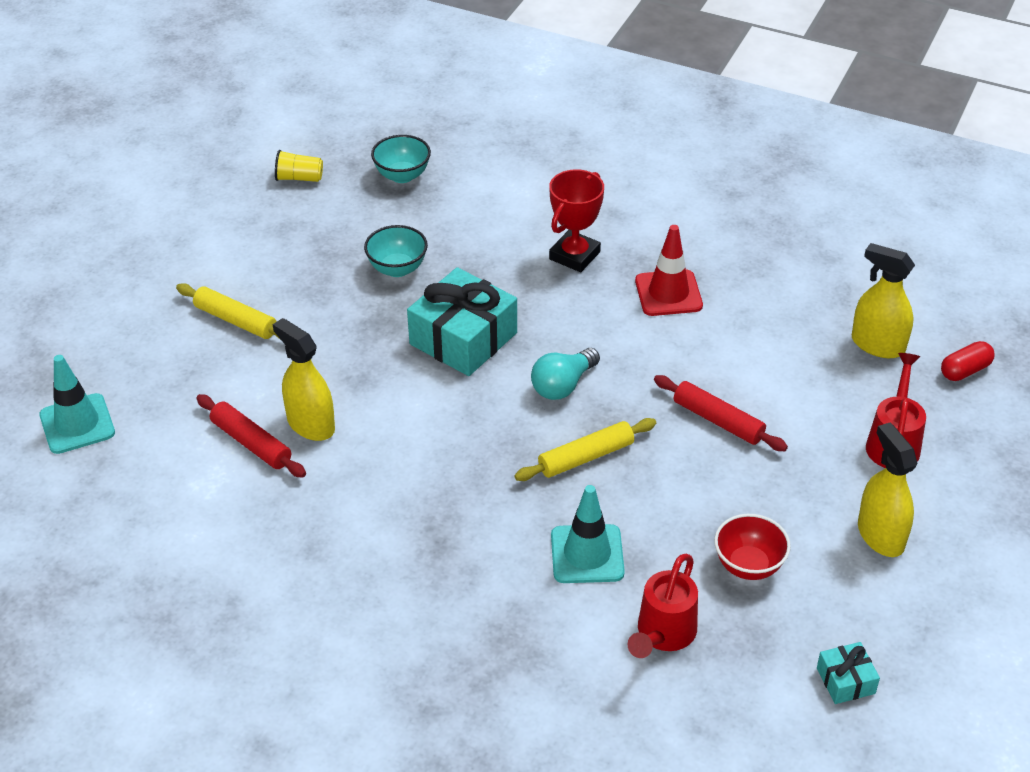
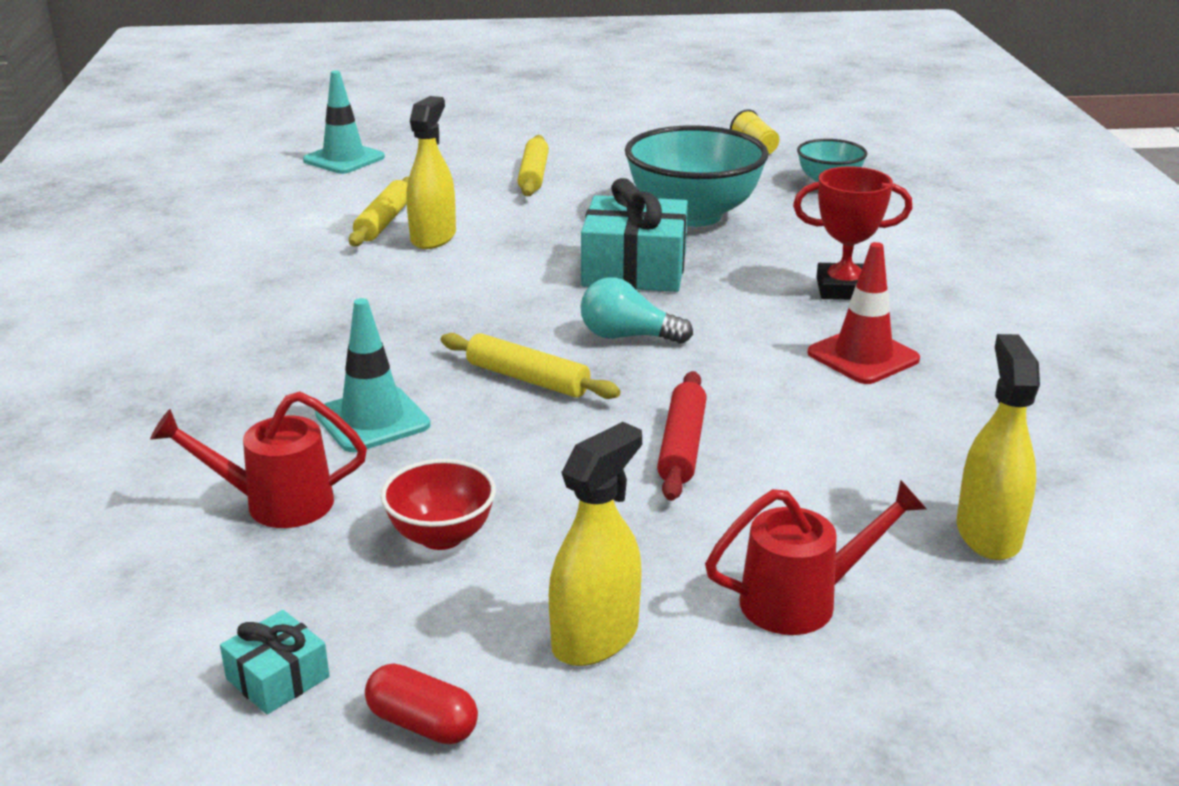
camera: 60 degrees right, 15 degrees down
red rolling pin [196,394,306,478] -> yellow rolling pin [349,176,409,246]
turquoise bowl [364,225,428,277] -> turquoise bowl [625,125,769,227], size x1.92
red capsule [941,341,995,381] -> red capsule moved to [365,663,478,744]

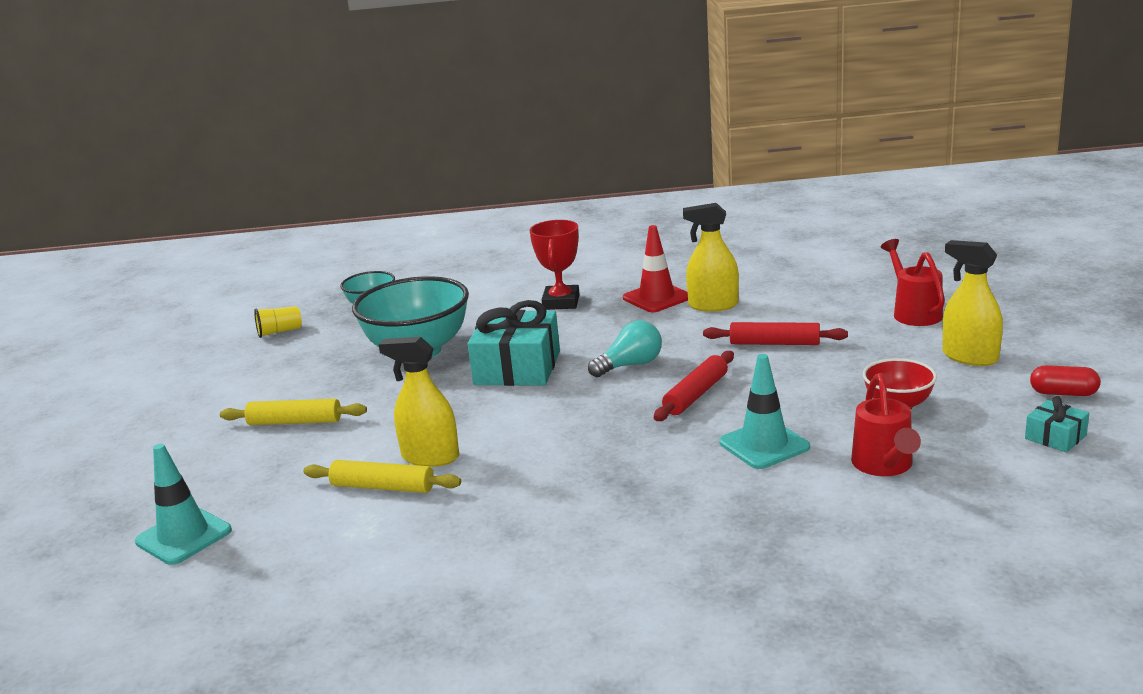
camera: 85 degrees left, 5 degrees down
red capsule [365,663,478,744] -> red capsule turned 75 degrees clockwise [1030,365,1100,396]
yellow rolling pin [441,333,620,399] -> red rolling pin [654,351,734,421]
turquoise light bulb [581,277,693,344] -> turquoise light bulb turned 135 degrees counterclockwise [588,320,662,377]
yellow spray bottle [956,334,1040,560] -> yellow spray bottle moved to [683,203,739,312]

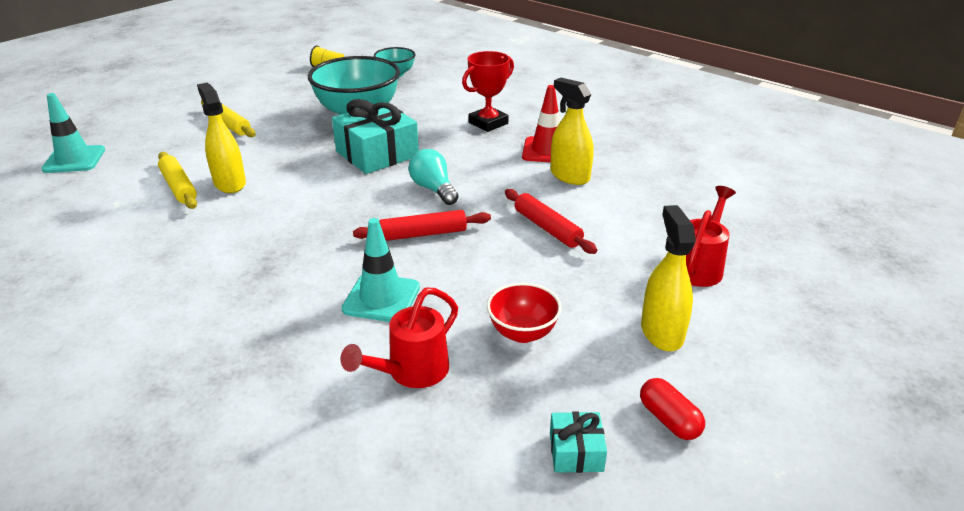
camera: 40 degrees right, 10 degrees up
turquoise light bulb [588,320,662,377] -> turquoise light bulb turned 135 degrees counterclockwise [409,149,458,205]

